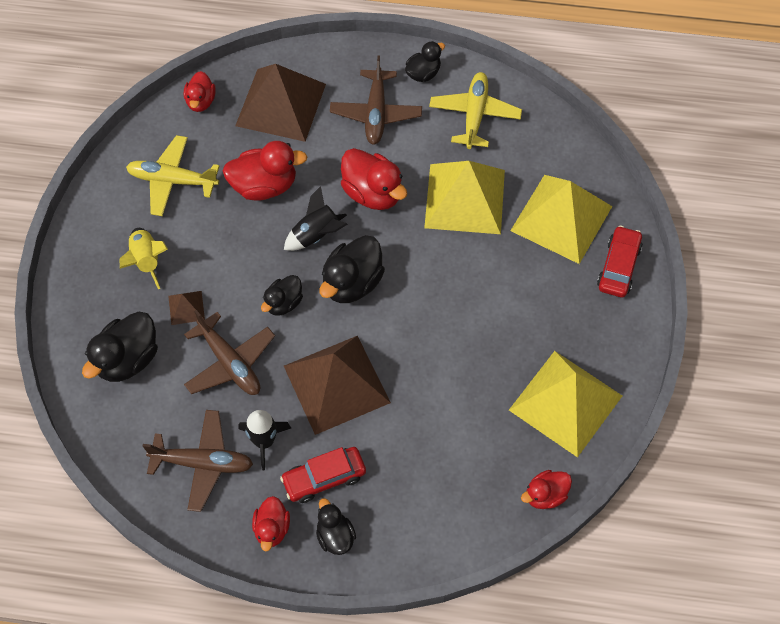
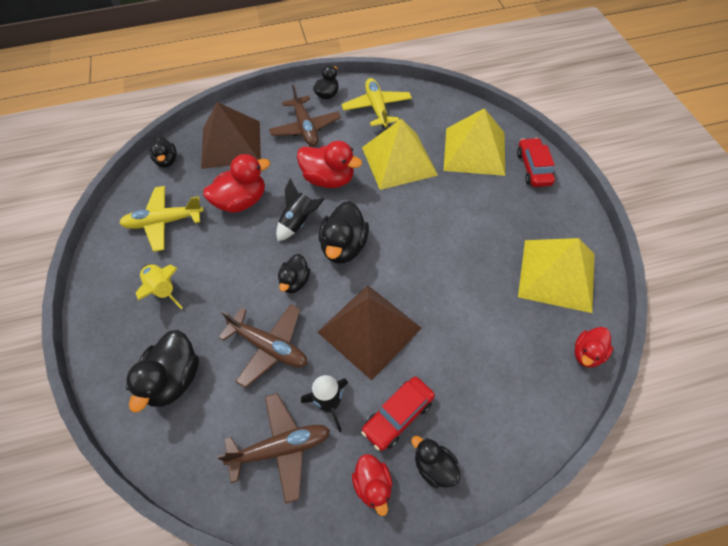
camera: 20 degrees left, 5 degrees down
brown pyramid [168,291,205,325] -> none
red duck [184,71,216,112] -> black duck [149,136,177,168]

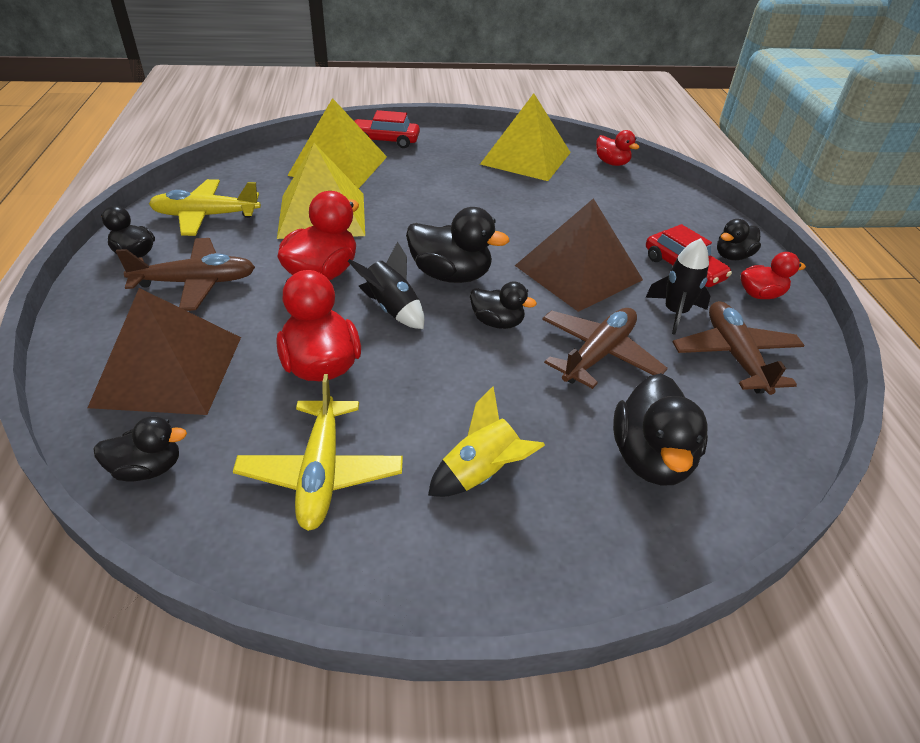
camera: 85 degrees left, 15 degrees down
black duck [126,330,199,413] -> black duck turned 75 degrees clockwise [613,373,708,486]

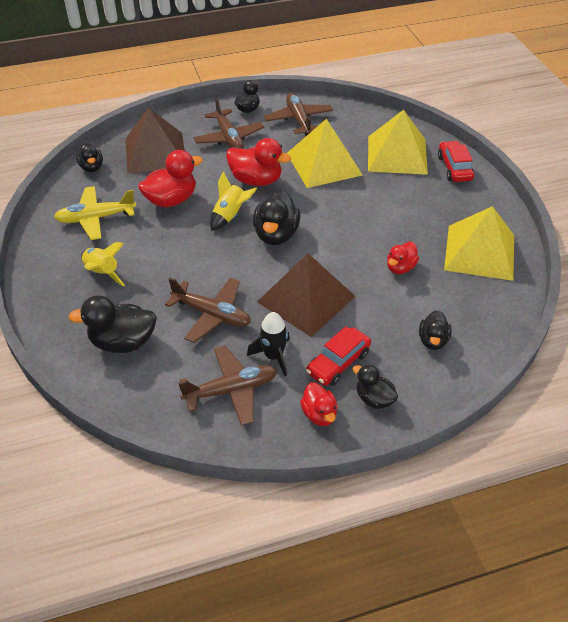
camera: 80 degrees right, 5 degrees up
yellow plane [149,179,261,236] -> brown plane [264,93,333,136]
black rocket [348,241,424,329] -> yellow rocket [210,171,257,231]
black duck [470,281,537,329] -> black duck moved to [419,310,452,350]
red duck [596,130,640,166] -> red duck moved to [387,242,419,274]

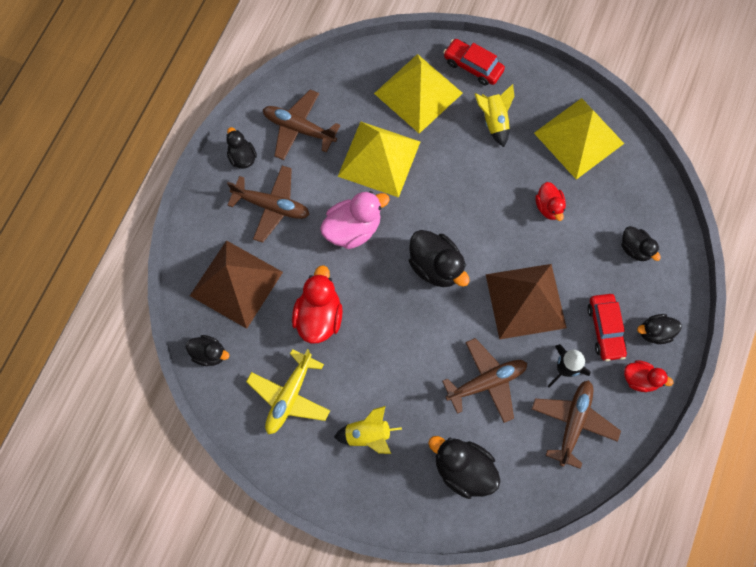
camera: 50 degrees left, 25 degrees up
black duck [68,295,157,353] -> black duck turned 90 degrees clockwise [428,436,500,499]
yellow rocket [210,171,257,231] -> yellow rocket moved to [475,84,514,147]
red duck [226,138,291,186] -> pink duck [320,191,390,249]

